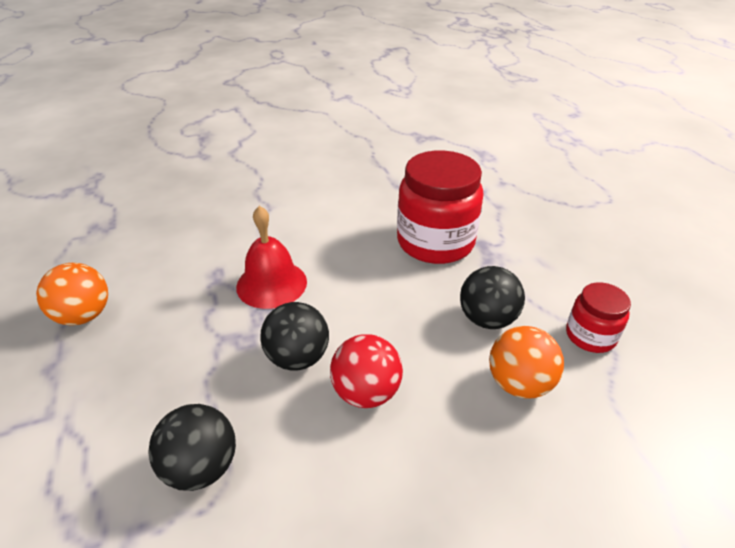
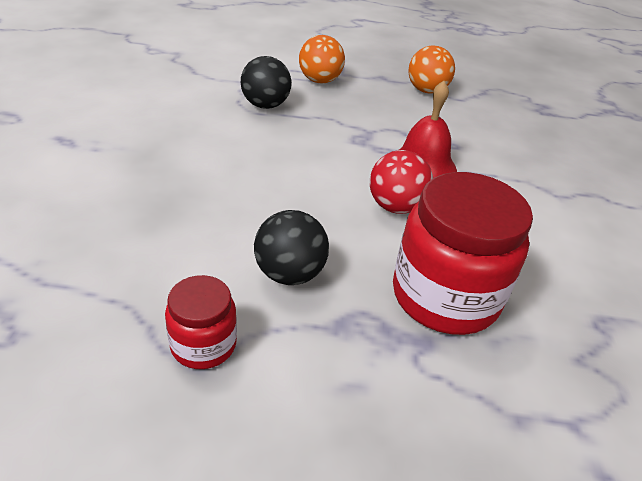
camera: 110 degrees right, 0 degrees up
black ball [260,302,329,371] -> none
red ball [330,334,403,408] -> red ball moved to [370,150,433,214]
orange ball [489,326,564,398] -> orange ball moved to [299,35,345,84]

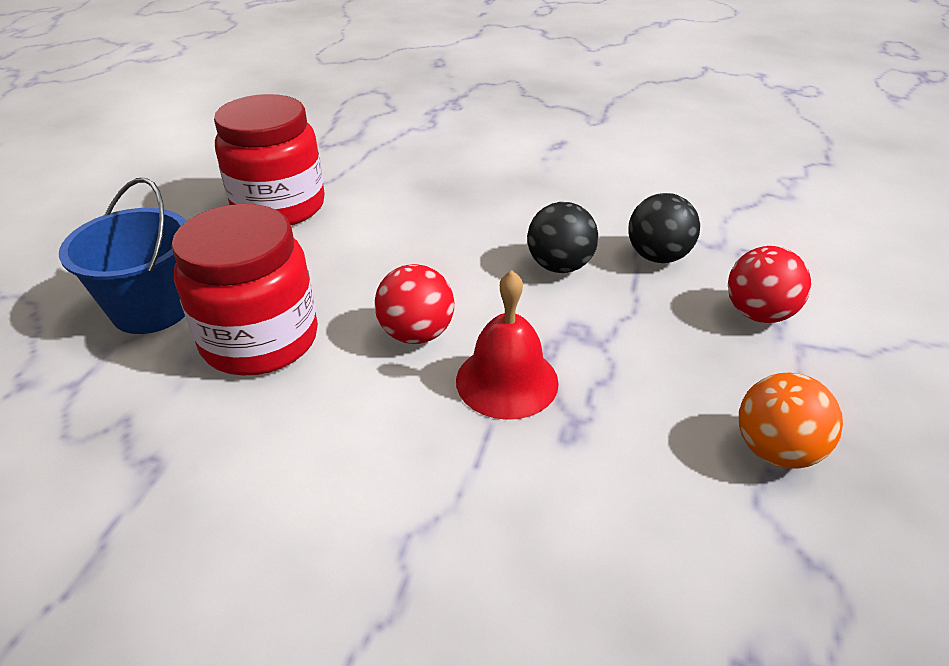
camera: 105 degrees right, 0 degrees up
red jar [165,275,237,369] -> red jar [214,94,325,225], size x1.91
black ball [254,210,329,285] -> black ball moved to [527,202,598,273]
orange ball [299,35,345,84] -> red ball [728,246,811,323]
none -> blue bucket [59,178,186,334]

